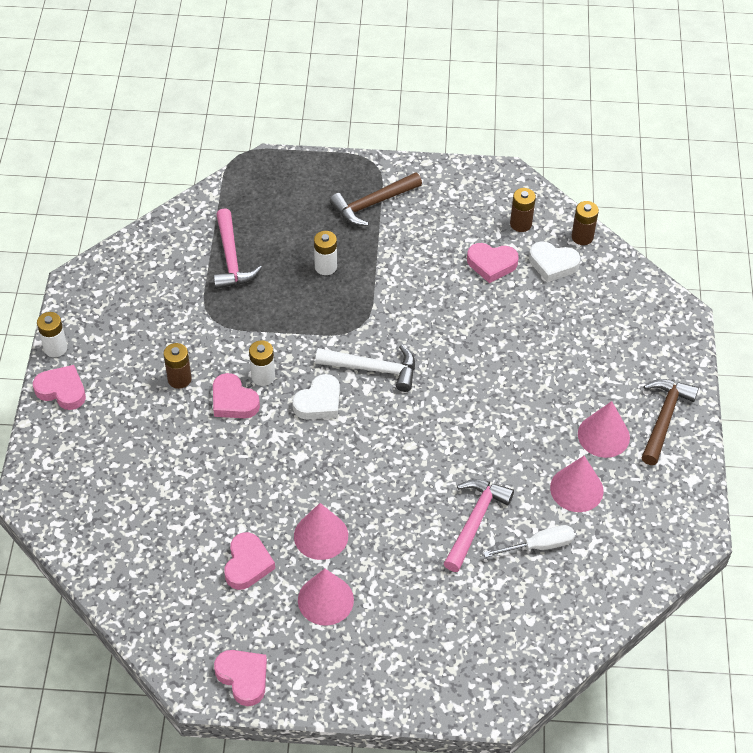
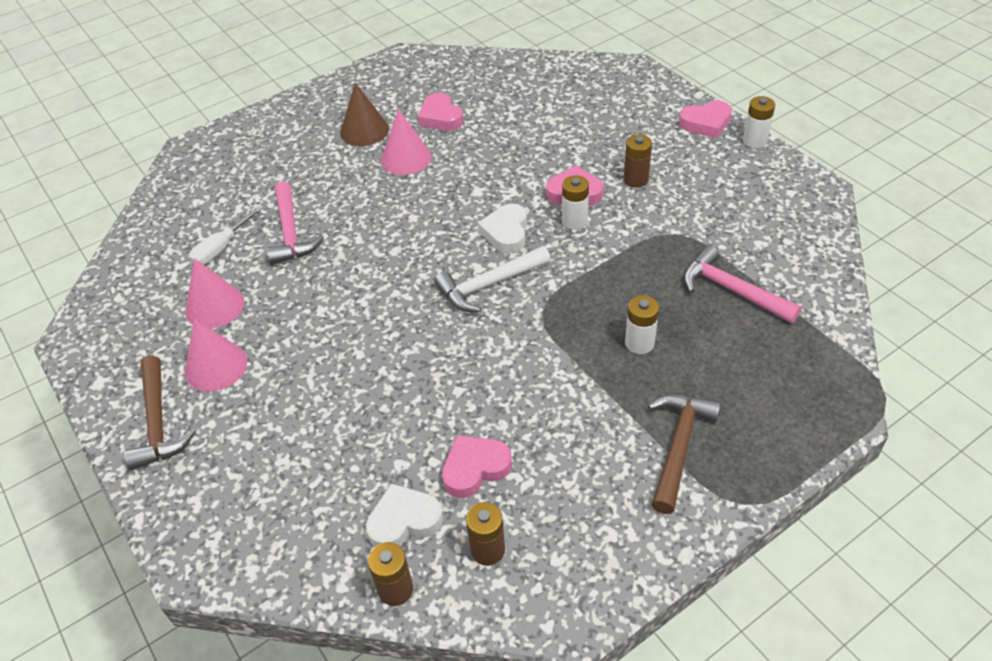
camera: 145 degrees right, 5 degrees down
pink heart [214,650,267,706] -> none
pink cone [298,569,354,626] -> brown cone [340,82,389,146]

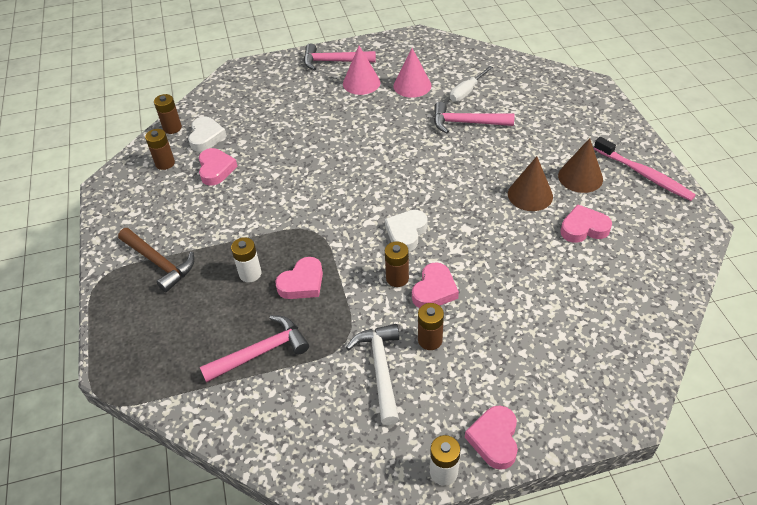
camera: 110 degrees right, 0 degrees up
brown hammer [124,356,196,470] -> pink hammer [304,43,376,70]
white screwdriver [188,206,263,265] -> white screwdriver turned 105 degrees counterclockwise [450,66,493,102]
pink cone [381,109,431,175] -> brown cone [508,156,553,211]
white hammer [434,246,551,312] -> white hammer moved to [346,324,399,425]
white heart [478,204,527,254] -> white heart turned 90 degrees counterclockwise [385,210,428,252]
white battery [562,175,589,230] -> brown battery [385,242,409,287]
none -> pink heart [275,257,323,299]
none -> pink toothbrush [594,137,696,201]

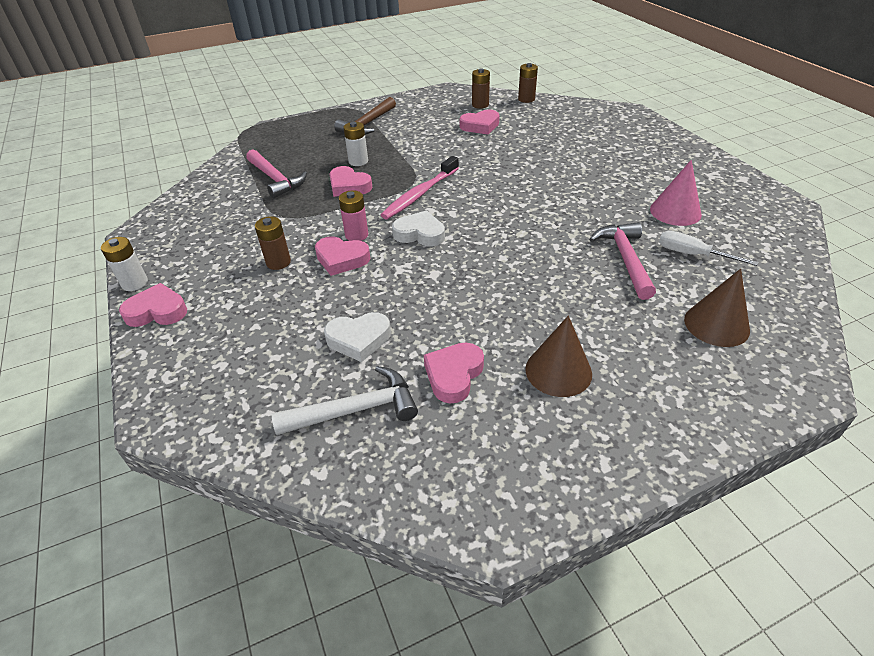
camera: 80 degrees right, 5 degrees down
white heart [188,116,227,152] -> white heart moved to [324,312,391,362]
pink hammer [304,43,376,70] -> none
pink cone [343,46,380,95] -> none
white hammer [346,324,399,425] -> white hammer moved to [271,366,418,435]
brown battery [385,242,409,287] -> pink battery [339,190,368,241]
brown cone [508,156,553,211] -> brown cone moved to [684,269,750,347]
pink heart [560,204,612,243] -> pink heart turned 135 degrees counterclockwise [424,343,484,404]
pink toothbrush [594,137,696,201] -> pink toothbrush moved to [381,156,459,219]

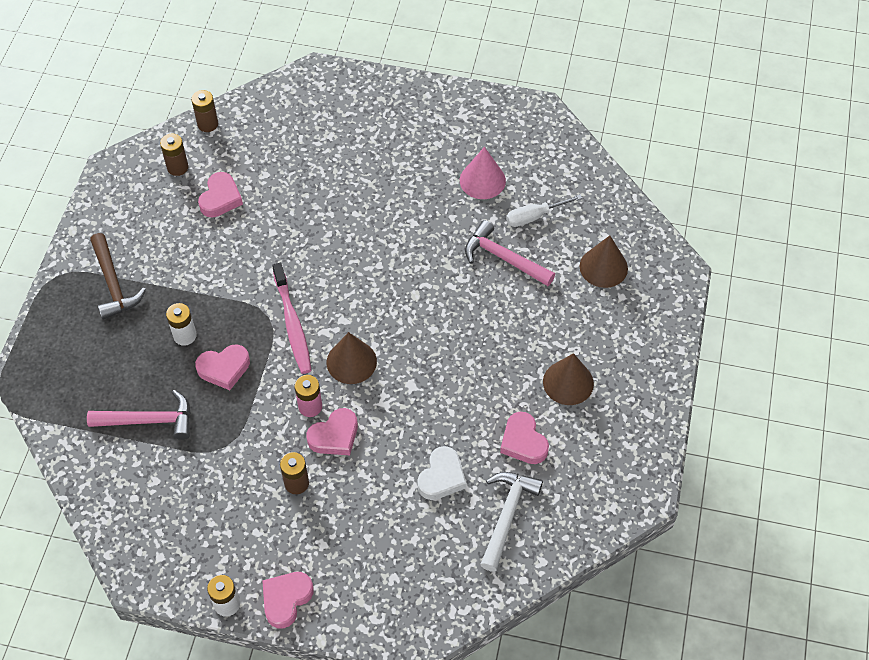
camera: 55 degrees left, 15 degrees up
white heart [392,210,445,247] -> brown cone [327,332,377,384]

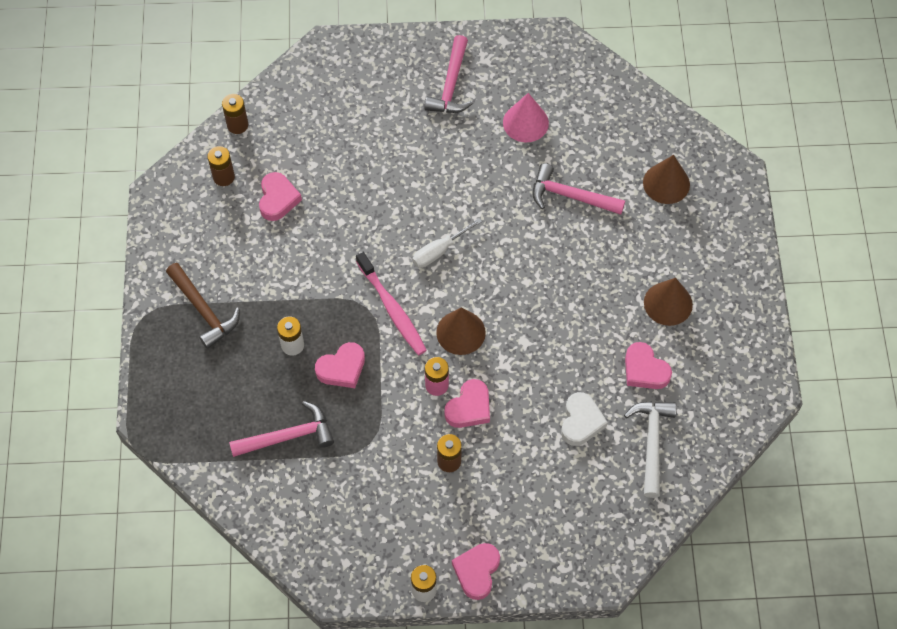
camera: 15 degrees left, 5 degrees up
white screwdriver [506,194,582,227] -> white screwdriver moved to [413,218,482,268]
none -> pink hammer [424,35,473,113]

